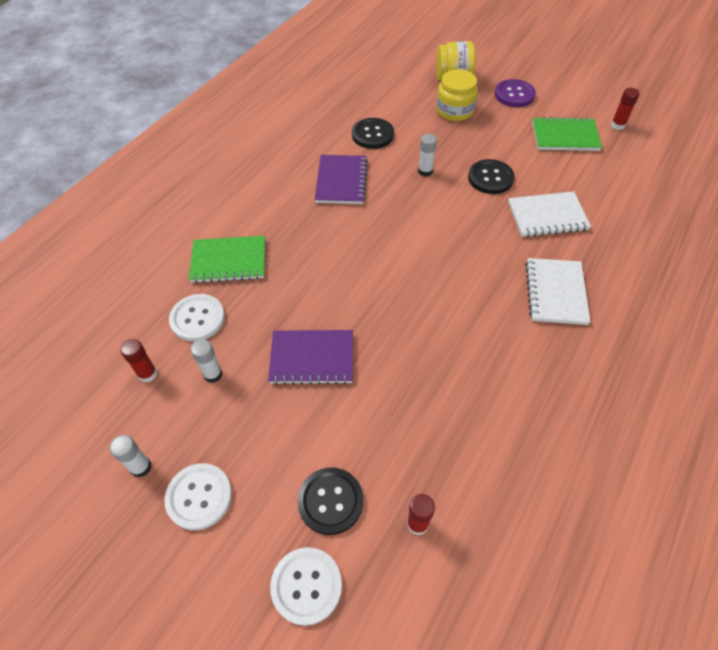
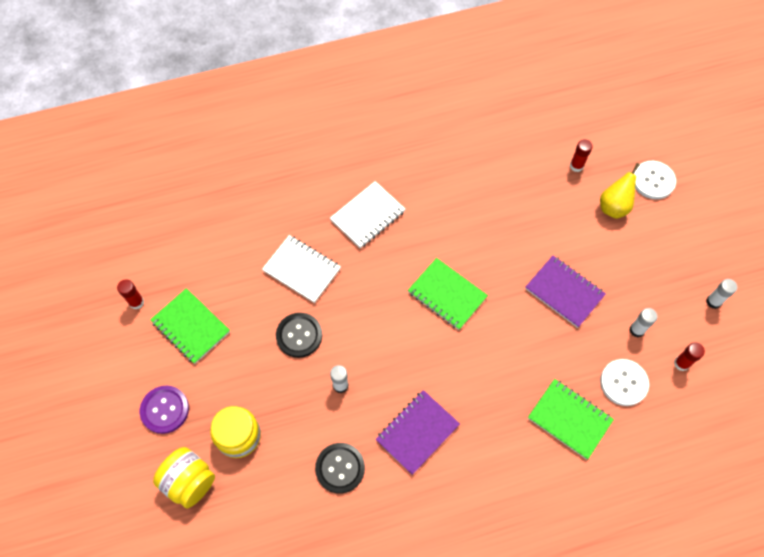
camera: 140 degrees left, 10 degrees up
white button [164,463,232,530] -> none
black button [297,467,363,535] -> yellow pear [600,163,640,219]
none -> green notebook [408,258,488,330]

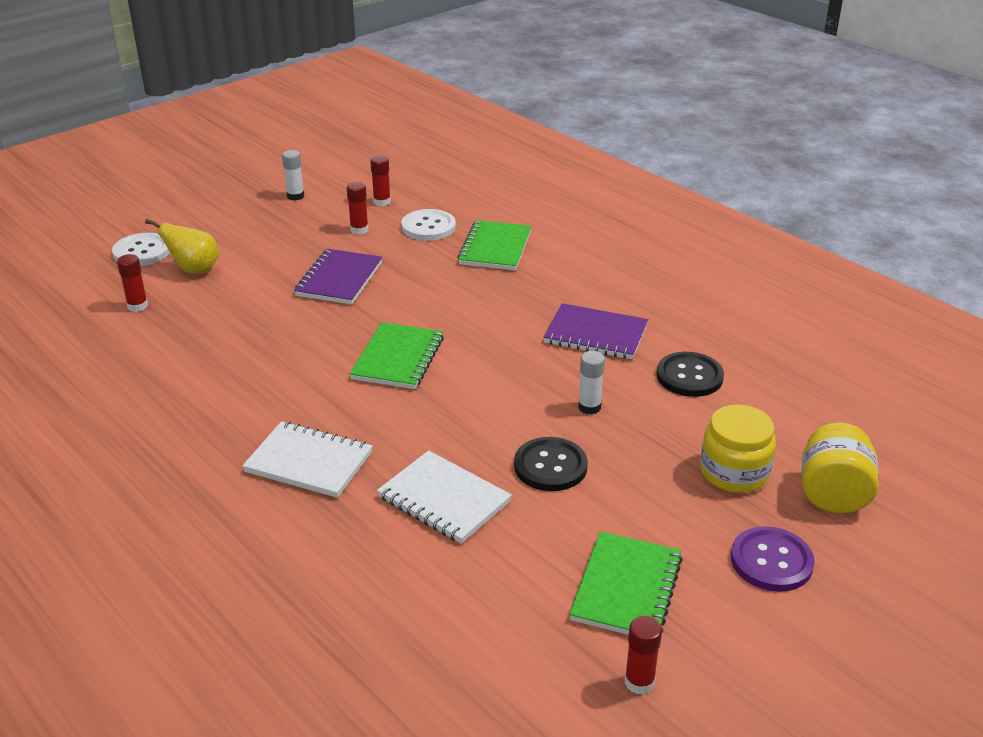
camera: 115 degrees left, 30 degrees down
white notebook [262,235,341,303] -> white notebook turned 60 degrees counterclockwise [377,450,512,544]
white glue stick [630,308,658,337] -> red glue stick [347,182,369,235]

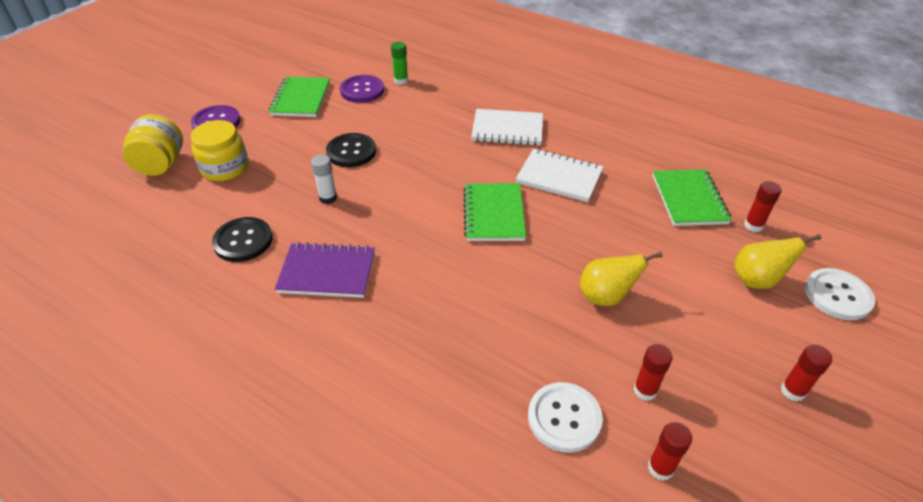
camera: 165 degrees right, 10 degrees up
white glue stick [282,150,304,201] -> none
purple notebook [294,249,382,304] -> yellow pear [580,252,663,306]
white notebook [377,450,512,544] -> white notebook moved to [516,149,604,202]
green notebook [457,220,532,270] -> green notebook moved to [653,169,732,226]
red glue stick [625,616,662,694] -> red glue stick moved to [781,345,832,402]
none -> purple button [340,75,384,103]
none -> green glue stick [391,42,408,85]

